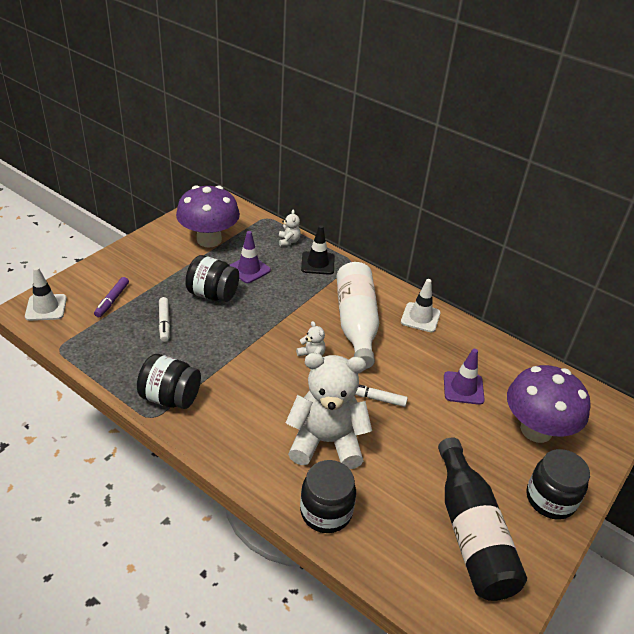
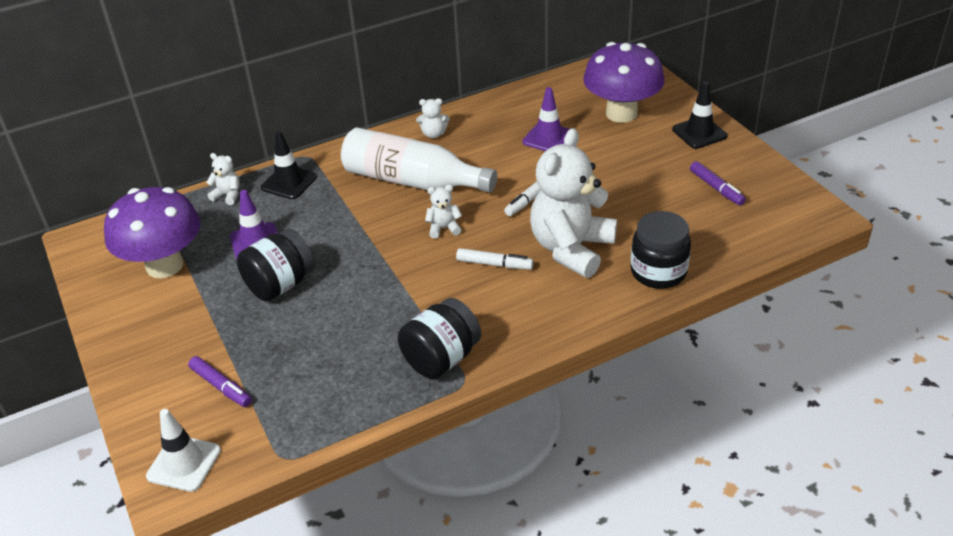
camera: 60 degrees left, 0 degrees up
white marker [159,297,170,342] -> white marker moved to [456,248,533,270]
white traffic cone [401,279,441,333] -> white teddy bear [416,98,450,138]
black bottle [438,437,527,601] -> purple marker [690,161,746,206]
black jar [526,449,590,520] -> black traffic cone [672,81,728,149]

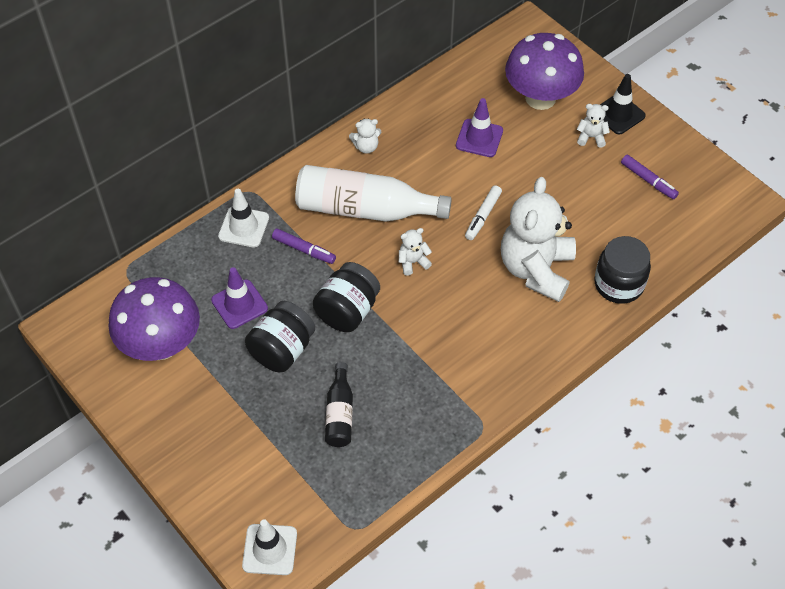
camera: 15 degrees left, 15 degrees up
purple marker [188,356,252,407] -> purple marker moved to [272,228,336,264]
white teddy bear [206,153,240,205] -> white teddy bear moved to [577,104,610,148]
black traffic cone [261,131,317,199] -> white traffic cone [218,189,269,248]
black jar [398,298,481,379] -> black jar moved to [313,262,380,332]
white marker [456,248,533,270] -> none
none -> black bottle [325,362,353,447]

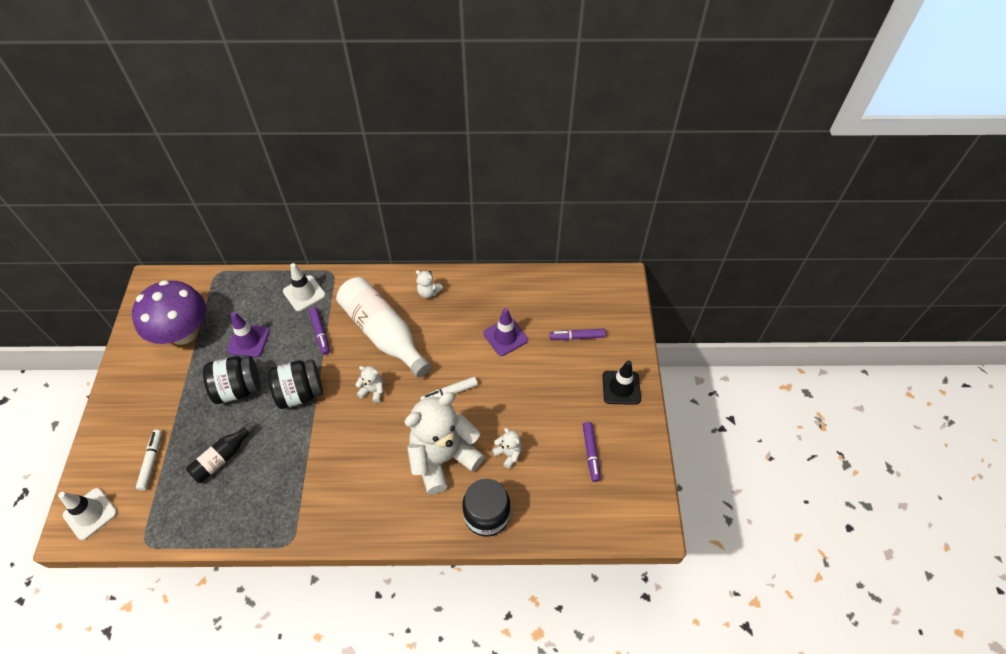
camera: 40 degrees right, 0 degrees up
purple mushroom [505,33,584,110] -> purple marker [549,329,606,340]
white teddy bear [577,104,610,148] -> white teddy bear moved to [492,428,522,469]
none -> white marker [136,430,162,491]

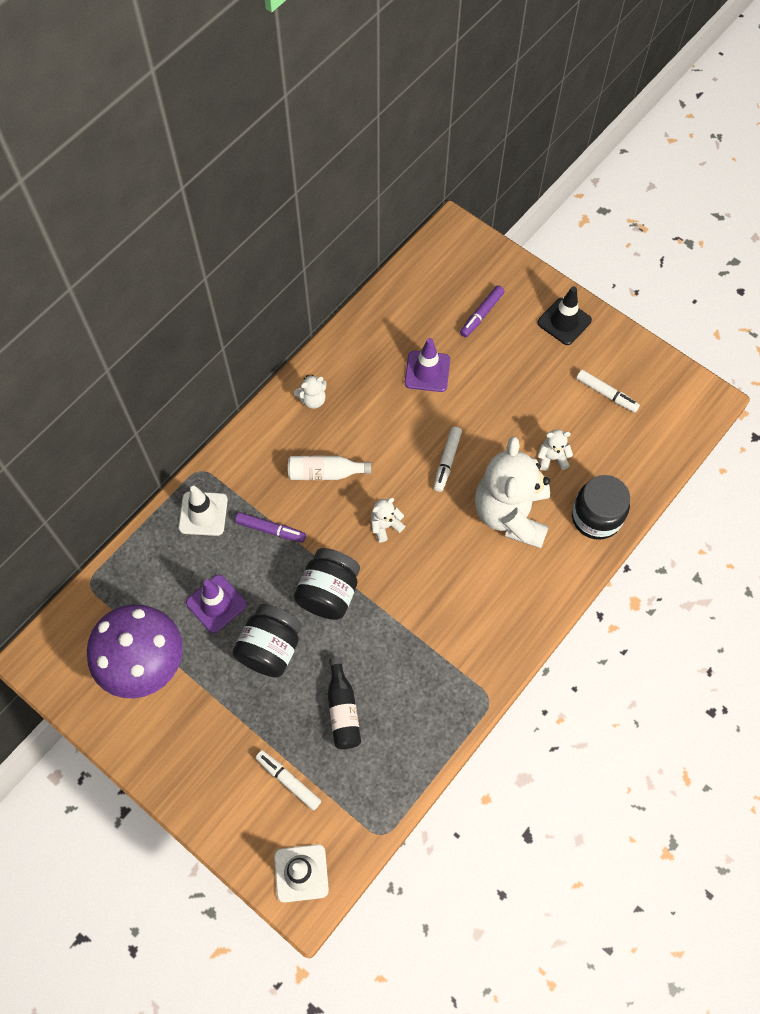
camera: 50 degrees left, 10 degrees up
white bottle [336,277,431,378] -> white bottle [288,456,371,480], size x0.52
purple marker [583,422,600,482] -> white marker [576,370,640,413]

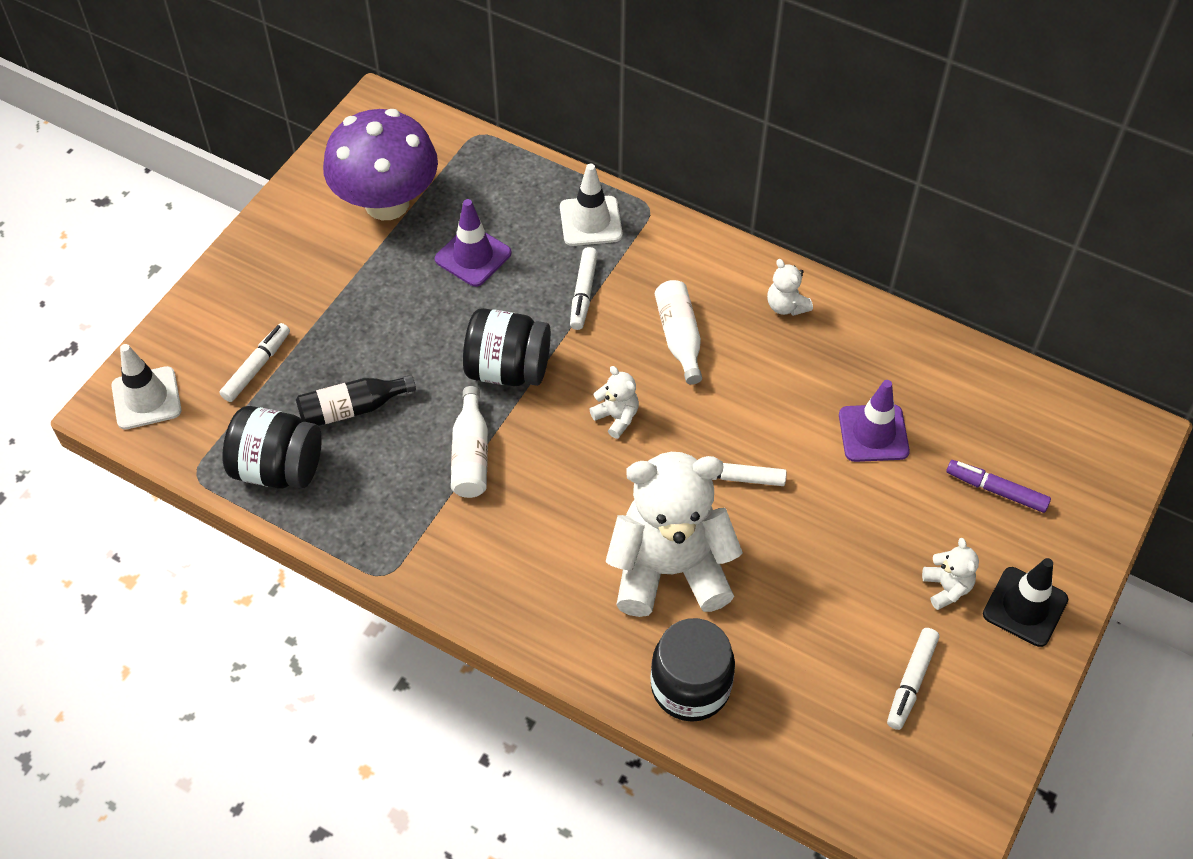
camera: 80 degrees right, 10 degrees down
black jar [233,604,302,678] -> black jar moved to [222,406,322,489]
purple marker [235,512,306,543] -> white marker [570,247,598,330]
white teddy bear [537,429,573,471] -> white teddy bear moved to [922,538,979,610]
none -> white bottle [451,386,488,498]

